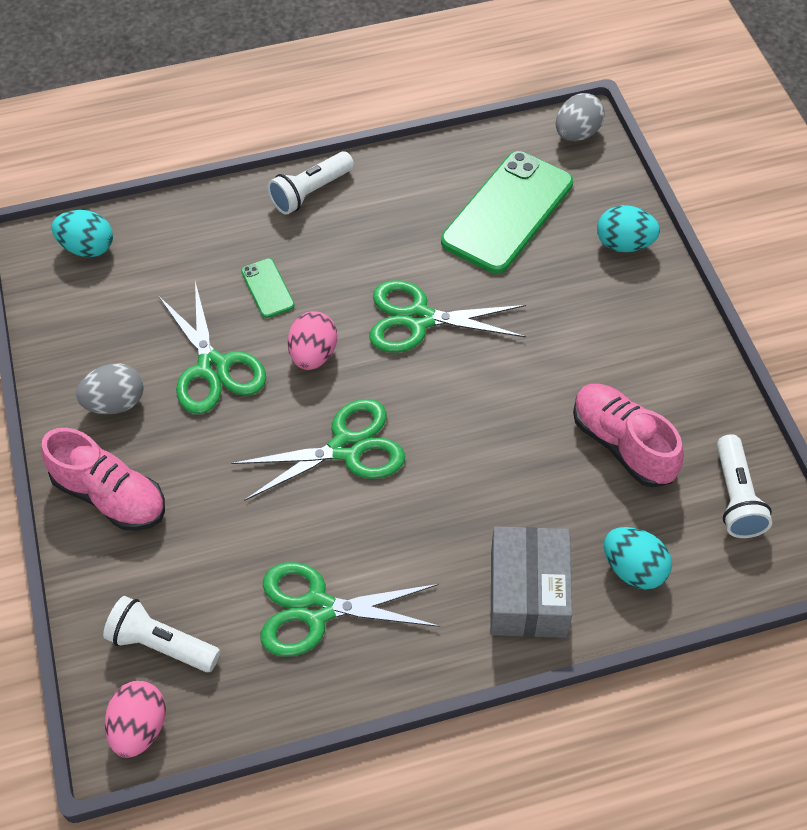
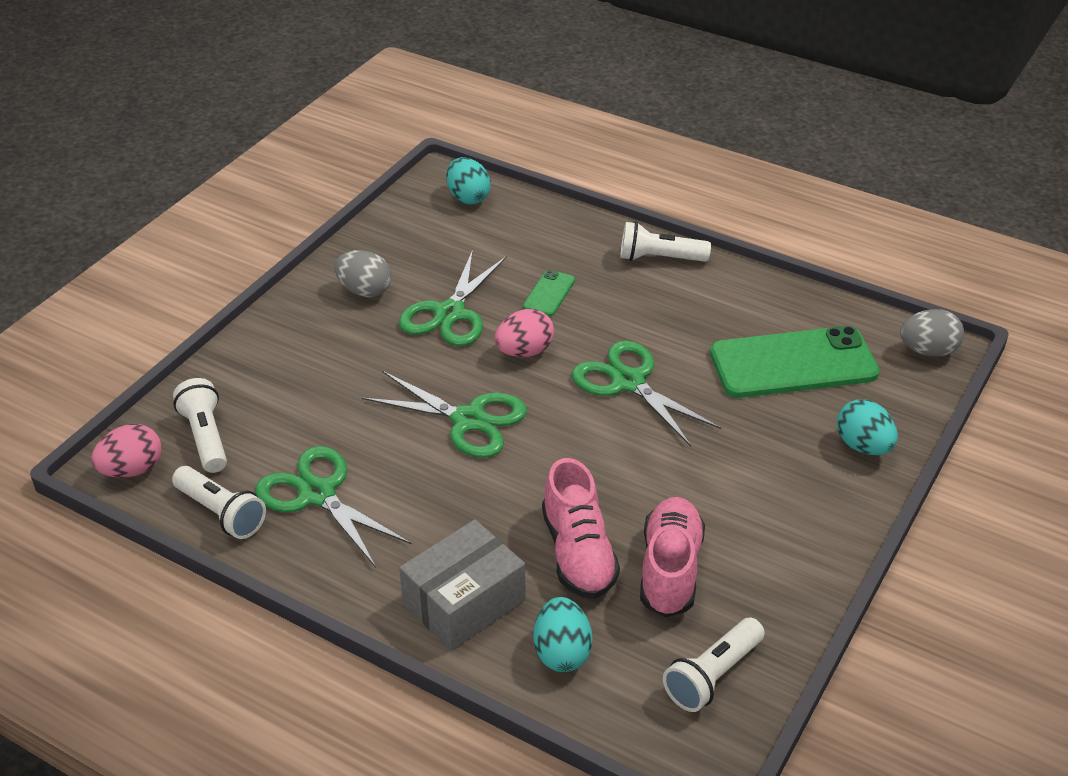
camera: 45 degrees right, 15 degrees down
pink shoe [41,428,165,531] -> pink shoe moved to [542,458,620,599]
none -> white flashlight [172,466,266,539]

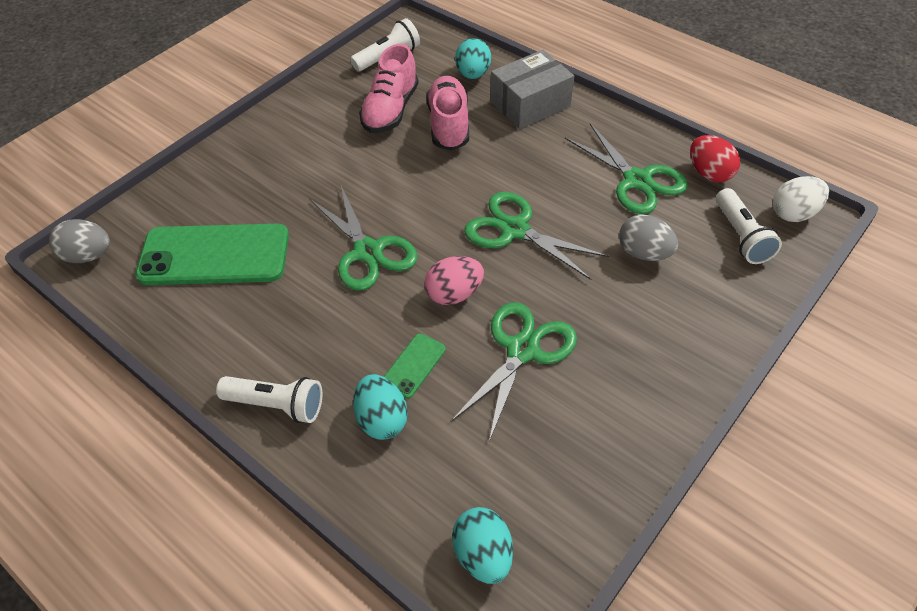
camera: 170 degrees left, 10 degrees up
pink egg [91,424,161,478] -> white egg [773,176,829,222]
white flashlight [172,466,266,539] -> red egg [690,135,740,183]
grey egg [334,250,392,297] -> grey egg moved to [619,214,678,261]
turquoise egg [837,399,898,455] -> turquoise egg moved to [353,374,408,440]

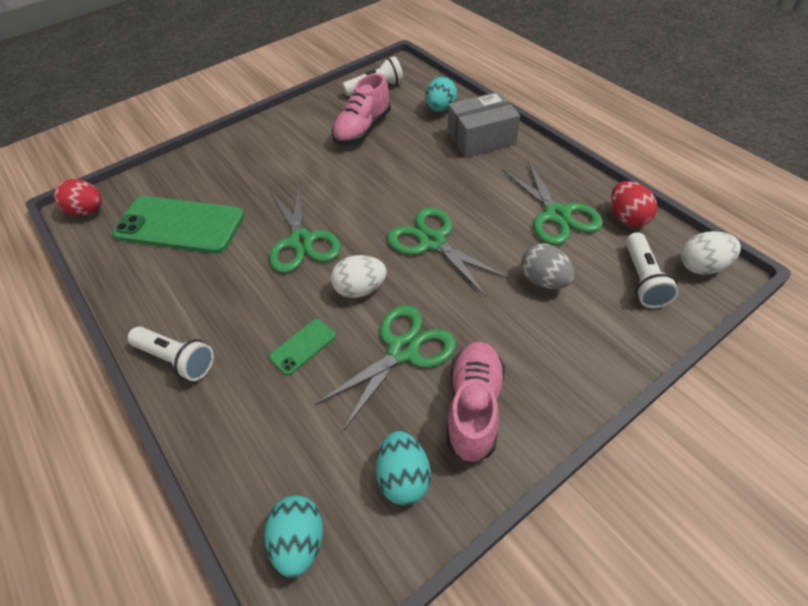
camera: 15 degrees right, 0 degrees up
grey egg [49,219,110,263] -> red egg [54,179,102,216]
turquoise egg [353,374,408,440] -> turquoise egg moved to [376,431,431,505]
pink egg [424,256,484,305] -> white egg [331,255,387,298]
pink shoe [426,76,469,150] -> pink shoe moved to [446,341,505,464]

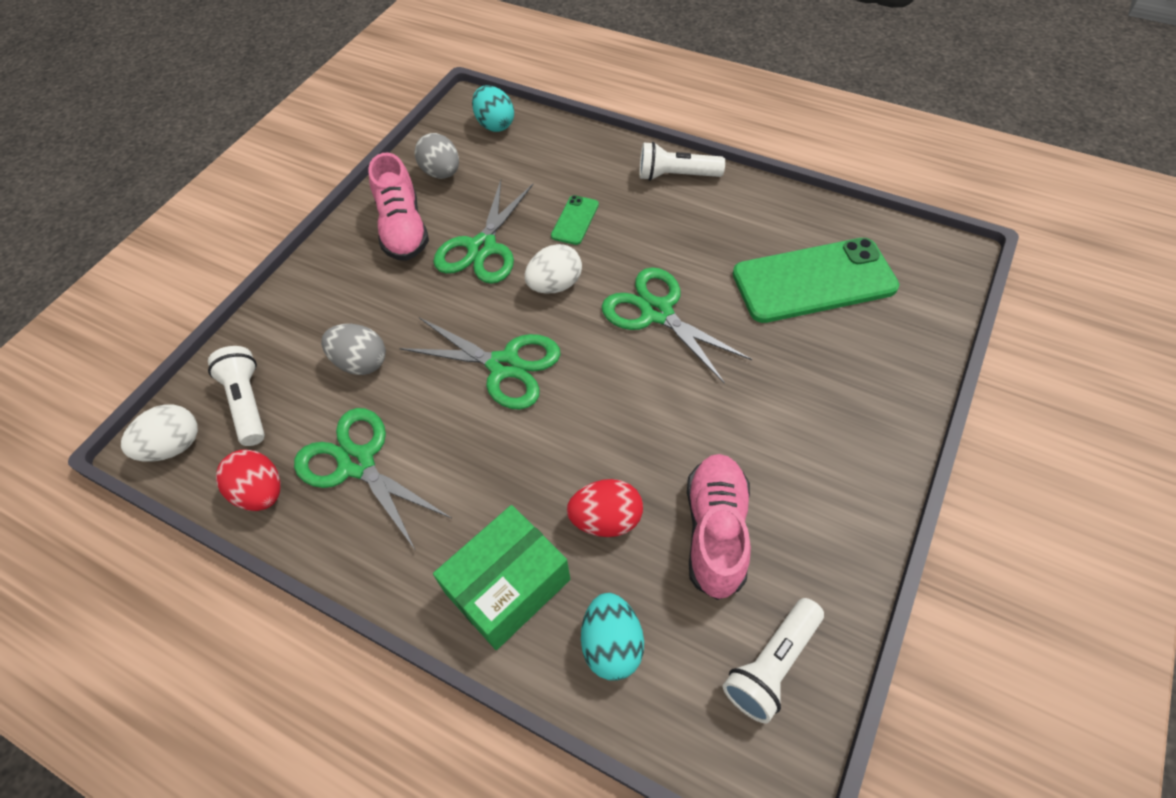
camera: 155 degrees right, 5 degrees up
red egg [54,179,102,216] -> red egg moved to [567,479,643,537]
turquoise egg [376,431,431,505] -> grey egg [415,133,459,179]
grey box [448,91,520,157] -> green box [433,505,570,650]

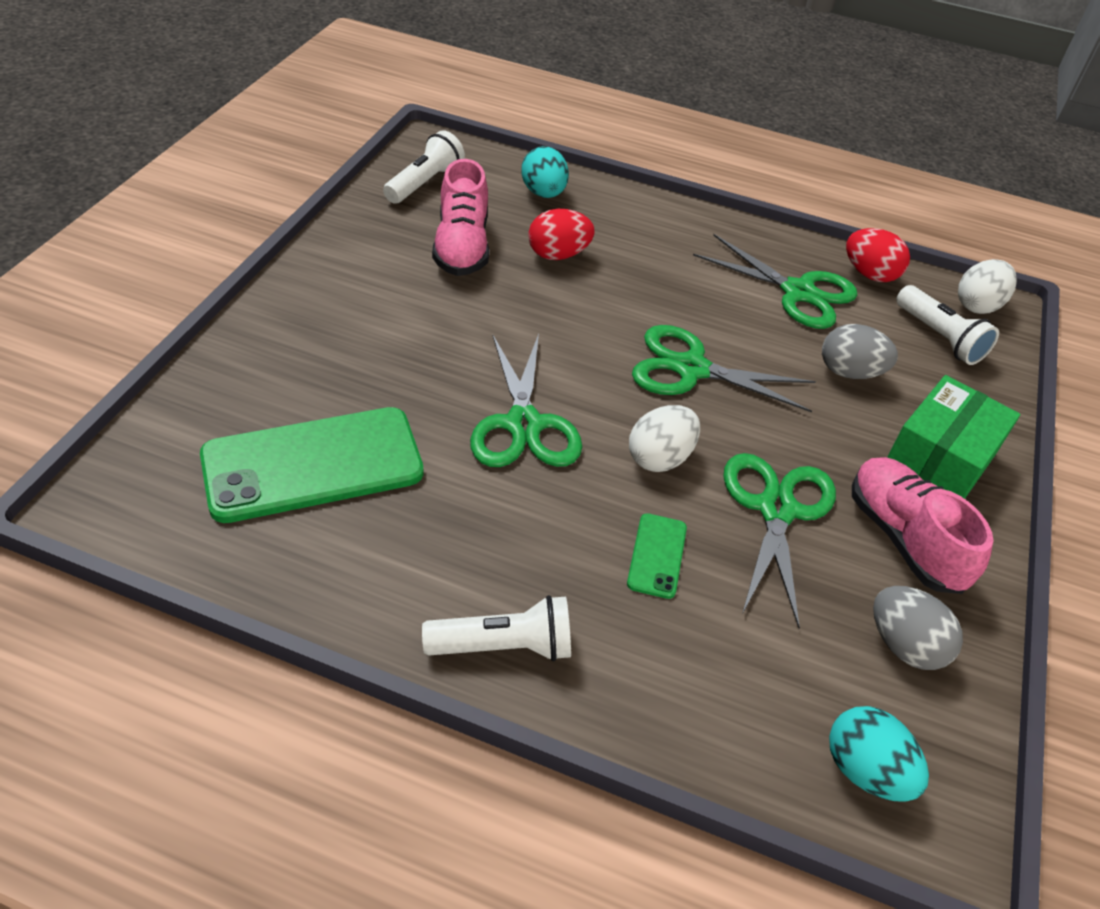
camera: 165 degrees right, 10 degrees down
green box [433,505,570,650] -> green box moved to [887,375,1020,499]
green scissors [602,267,752,384] -> green scissors turned 45 degrees clockwise [470,334,582,467]

